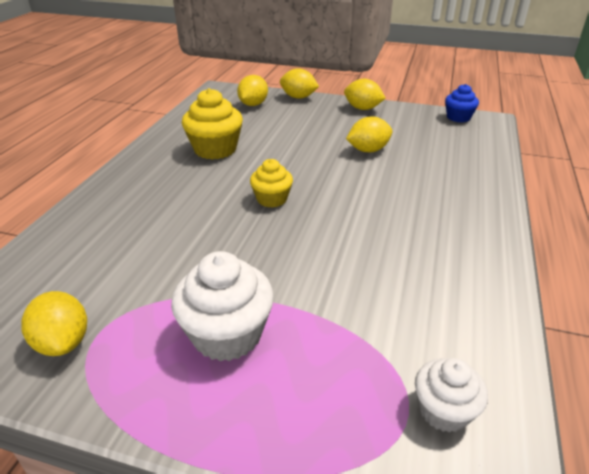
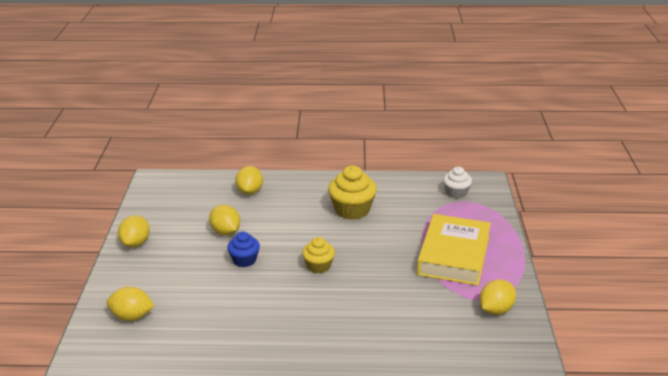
camera: 105 degrees left, 5 degrees down
white cupcake [171,251,274,361] -> yellow book [417,214,491,286]
yellow cupcake [182,88,243,159] -> yellow cupcake moved to [328,166,377,220]
yellow lemon [280,68,319,99] -> yellow lemon moved to [235,166,263,195]
blue cupcake [445,84,479,122] -> blue cupcake moved to [227,232,260,267]

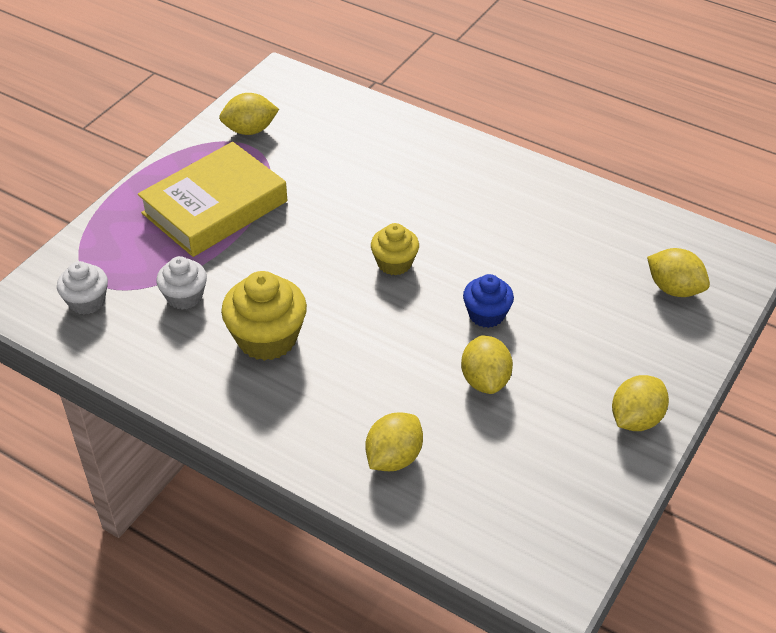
camera: 150 degrees left, 15 degrees up
none -> white cupcake [156,256,207,310]

